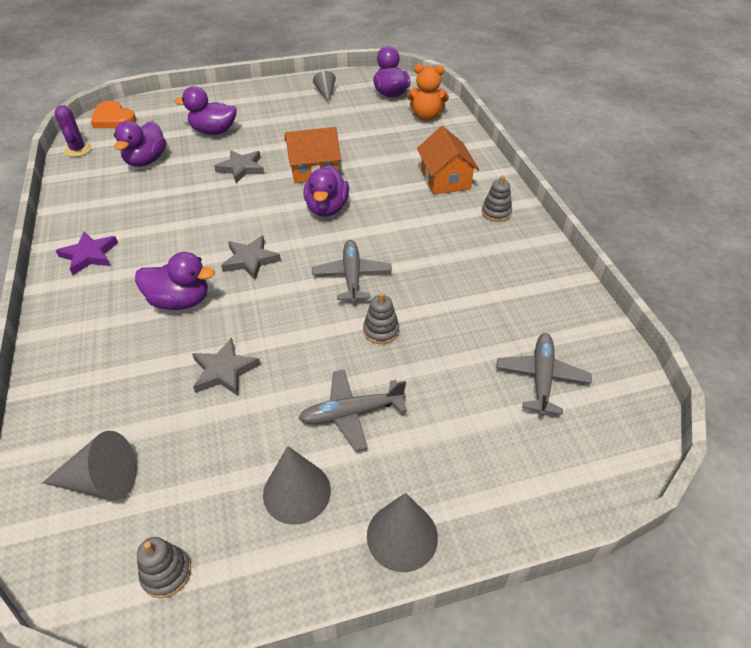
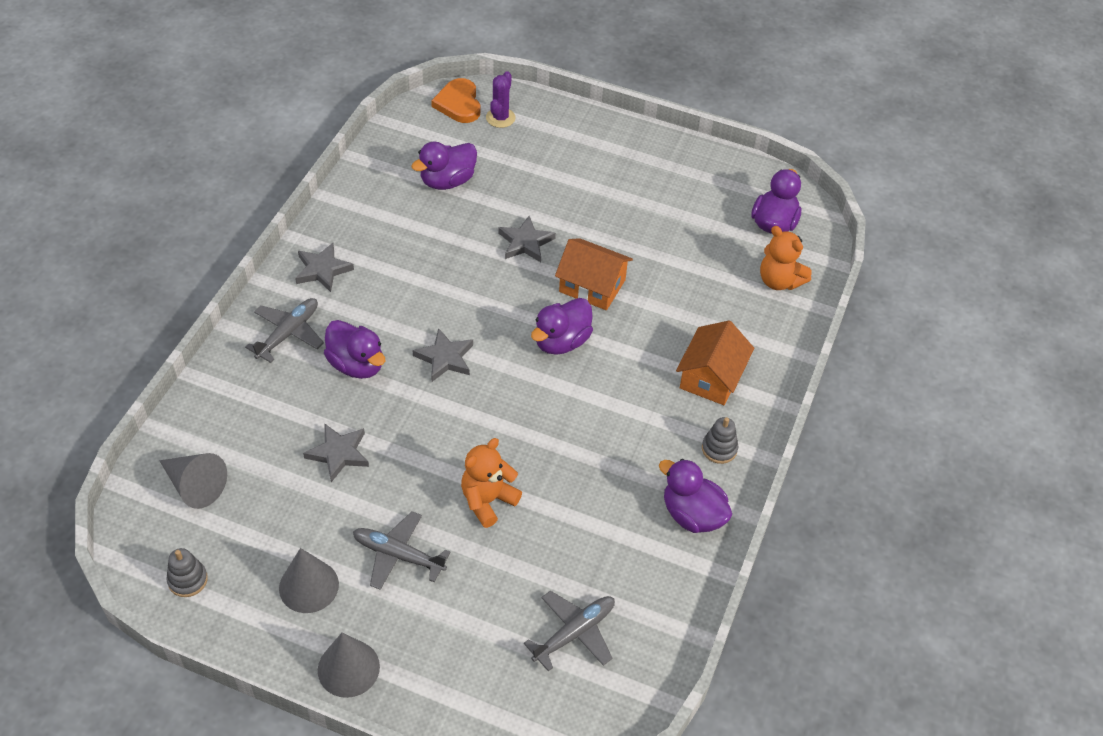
camera: 35 degrees right, 5 degrees up
purple cactus [54,105,92,157] -> purple cactus moved to [486,71,516,128]
purple star [56,232,118,275] -> grey star [295,243,354,292]
purple duck [174,86,237,135] -> purple duck moved to [659,459,732,533]
grey plane [312,240,392,303] -> grey plane moved to [245,298,324,363]
grey cone [313,71,336,103] -> none
grey stacking toy [363,293,399,344] -> orange teddy bear [461,438,522,528]

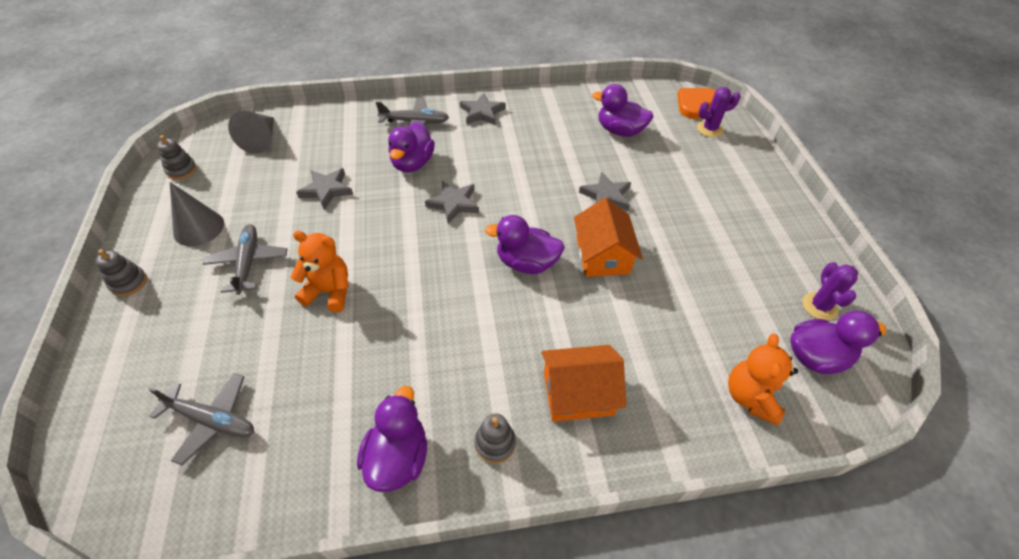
camera: 60 degrees right, 0 degrees up
grey cone [318,633,380,698] -> grey stacking toy [96,249,147,297]
none -> purple cactus [802,262,858,320]

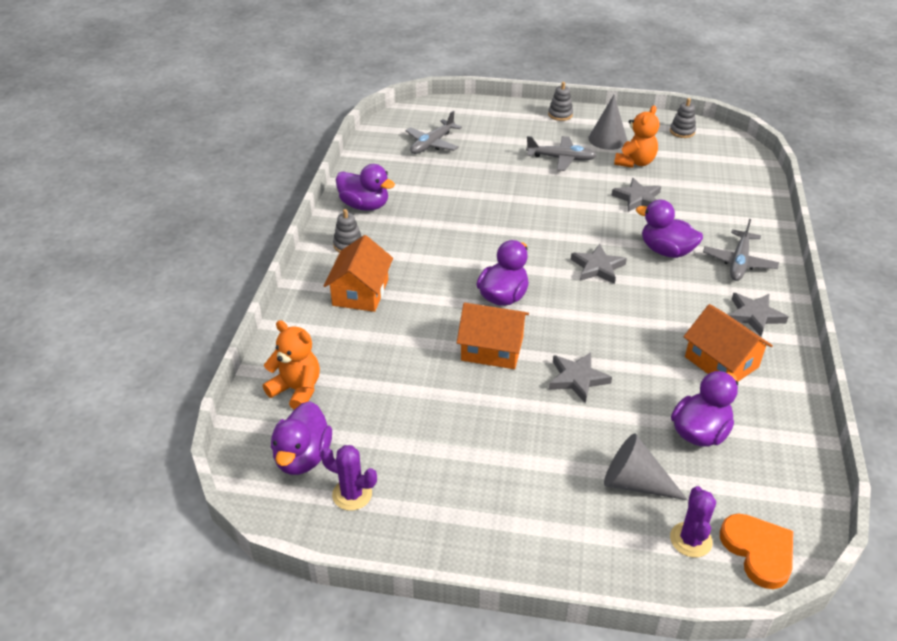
camera: 110 degrees right, 10 degrees down
grey cone [228,111,274,154] -> grey cone moved to [604,433,688,500]
orange teddy bear [290,231,349,312] -> orange teddy bear moved to [614,105,659,168]
none -> orange house [683,304,773,381]

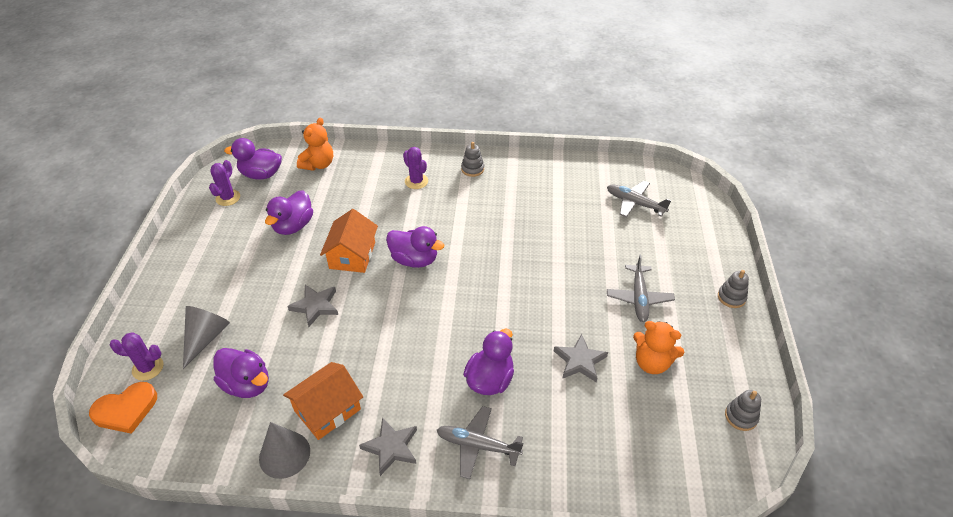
camera: 85 degrees right, 5 degrees up
orange house [323,235,393,312] -> purple cactus [403,147,428,189]
purple duck [336,164,395,211] -> purple duck moved to [265,190,313,235]
grey star [571,244,627,284] -> none
grey cone [588,95,627,150] -> grey cone moved to [259,422,310,479]

